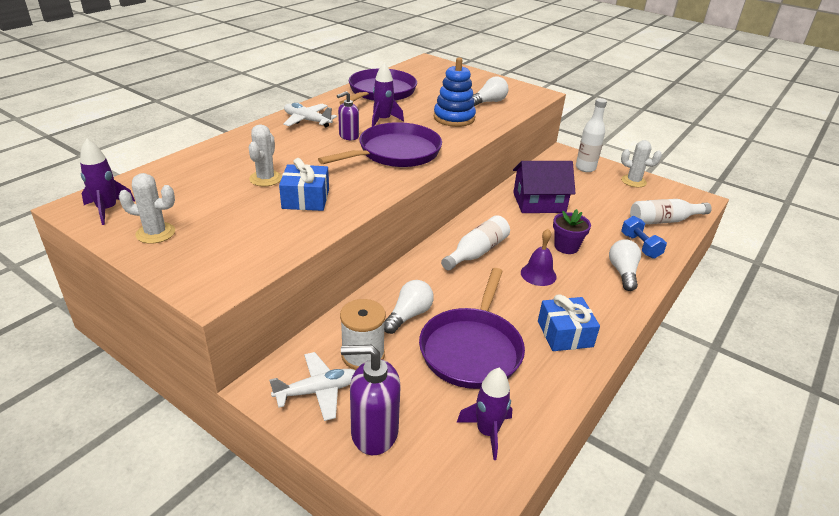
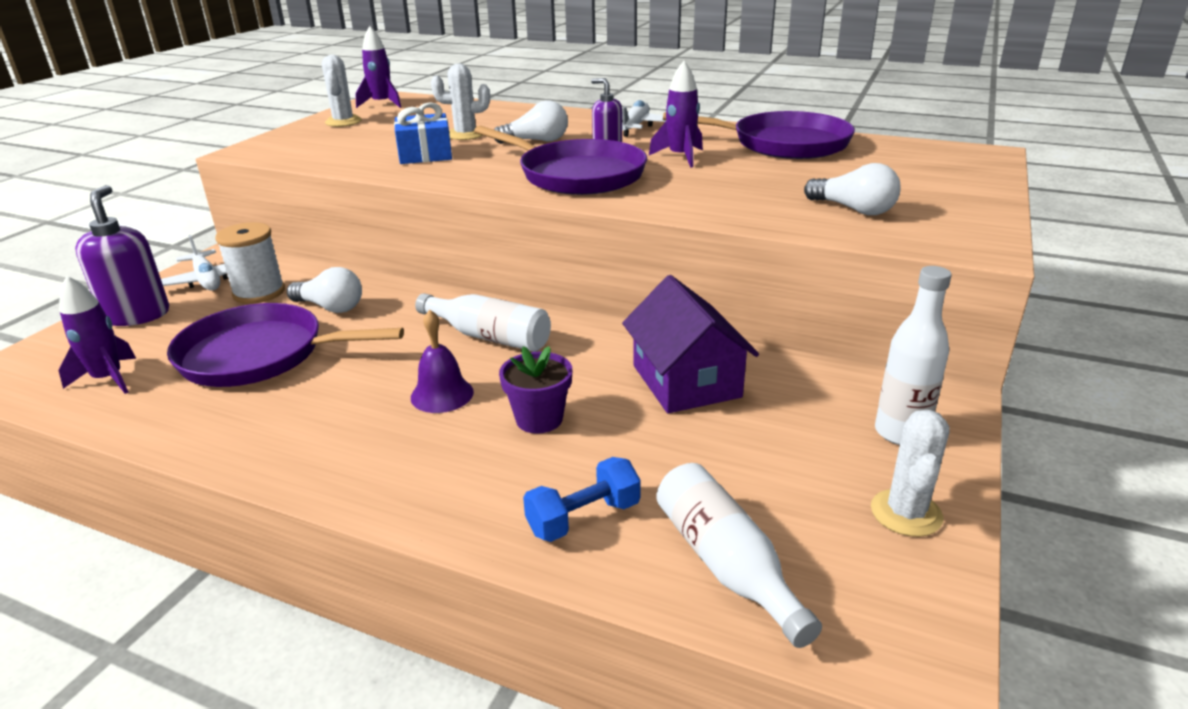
camera: 80 degrees right, 5 degrees down
blue stacking toy [434,57,476,127] -> none
blue gift [538,294,600,351] -> none
white light bulb [609,239,641,291] -> white light bulb moved to [494,100,568,144]

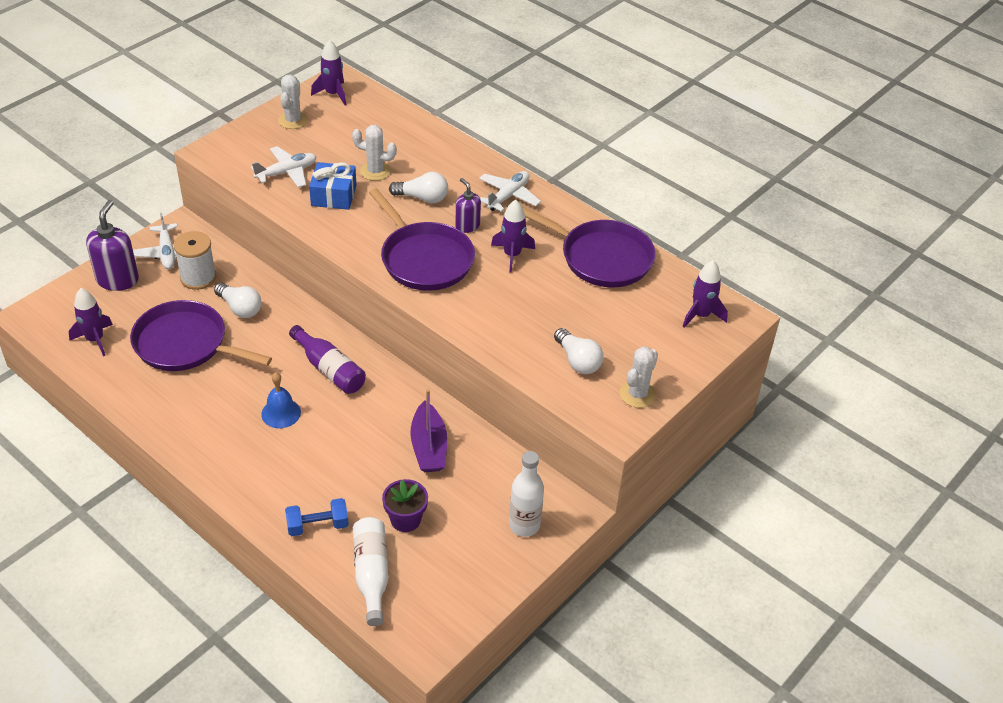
camera: 15 degrees right, 15 degrees up
purple bell [411,310,474,413] -> blue bell [261,373,301,428]
white bottle [415,293,551,352] -> purple bottle [289,325,366,394]
purple flower pot [499,346,572,434] -> purple flower pot moved to [382,479,428,532]
purple house [622,275,759,413] -> purple boat [410,389,447,472]
white cactus [871,410,949,537] -> white cactus moved to [620,346,658,408]
none -> white plane [251,146,317,188]
none -> purple rocket [682,260,728,327]

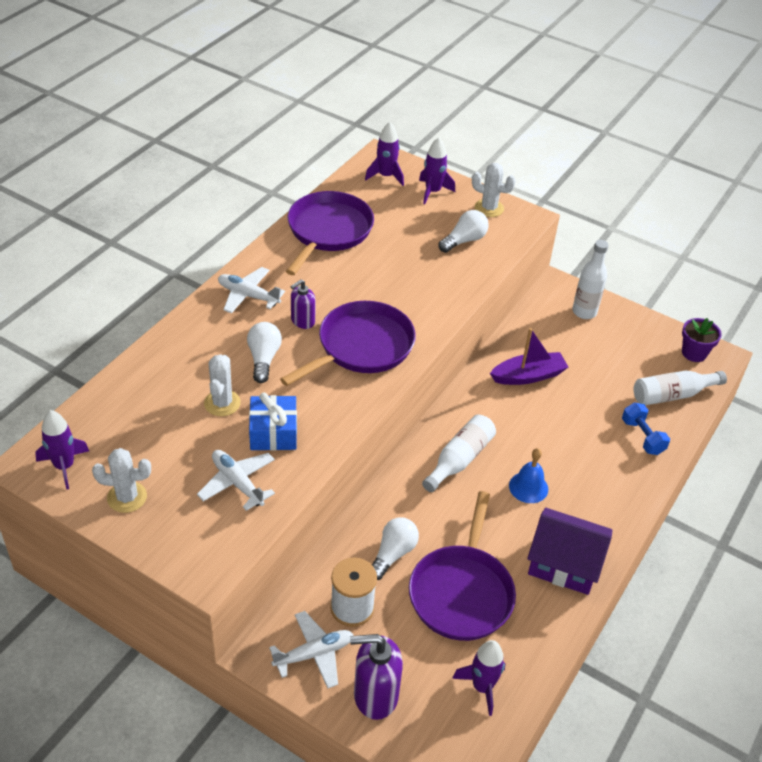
camera: 100 degrees left, 0 degrees up
purple bottle [289,325,366,394] -> white bottle [422,415,496,492]
purple flower pot [382,479,428,532] -> purple flower pot moved to [682,318,722,362]
purple rocket [491,200,535,273] -> purple rocket moved to [419,138,455,204]
none -> purple house [527,508,613,595]

